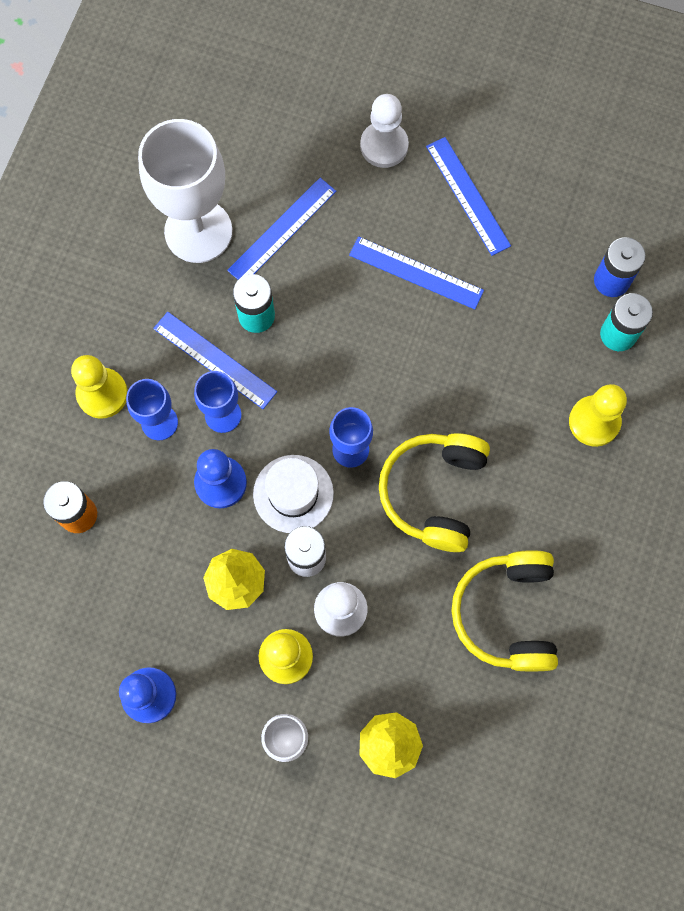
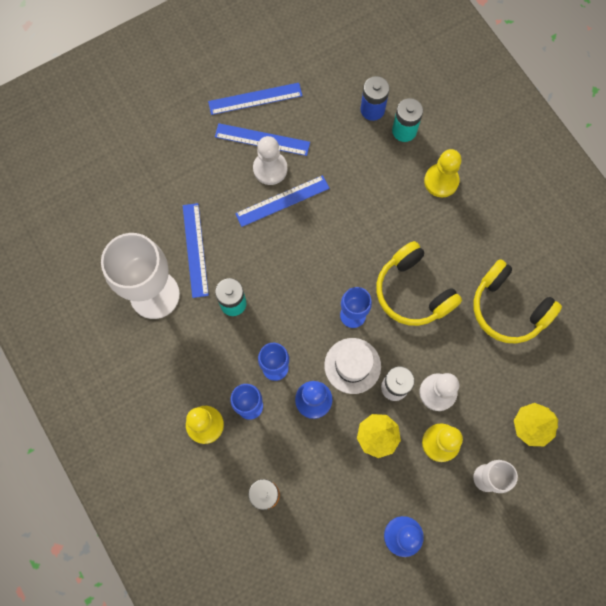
camera: 50 degrees left, 0 degrees up
blue ruler [153,312,277,409] -> blue ruler moved to [208,83,302,115]
white pawn [360,94,409,168] -> white pawn moved to [253,136,287,185]

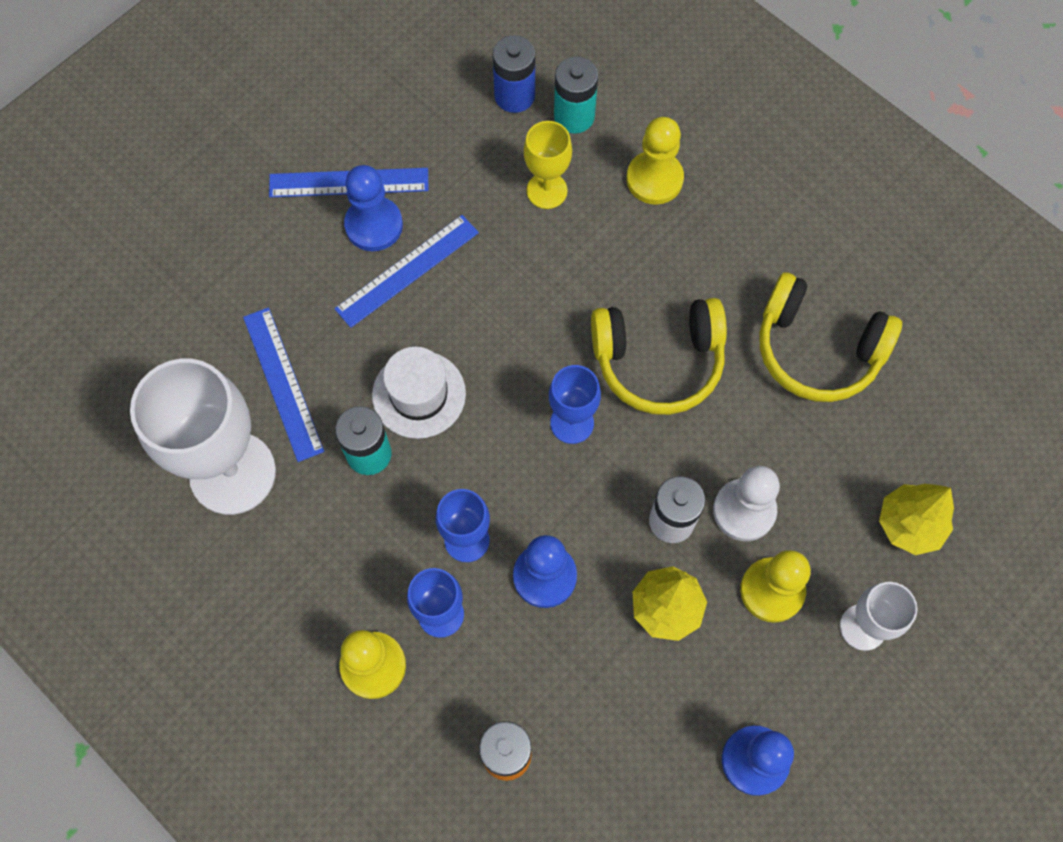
camera: 15 degrees left, 5 degrees down
blue ruler [208,83,302,115] -> none
white pawn [253,136,287,185] -> blue pawn [344,165,403,251]
white hat [324,338,381,394] -> white hat moved to [372,347,466,439]
yellow headphones [376,241,462,326] -> yellow headphones turned 45 degrees counterclockwise [591,298,727,415]
none -> yellow goblet [524,121,572,209]

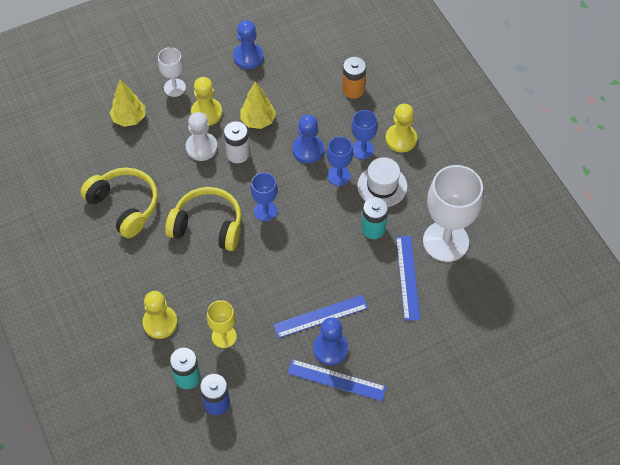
camera: 160 degrees left, 10 degrees down
white hat [372,347,466,439] -> white hat moved to [357,157,407,207]

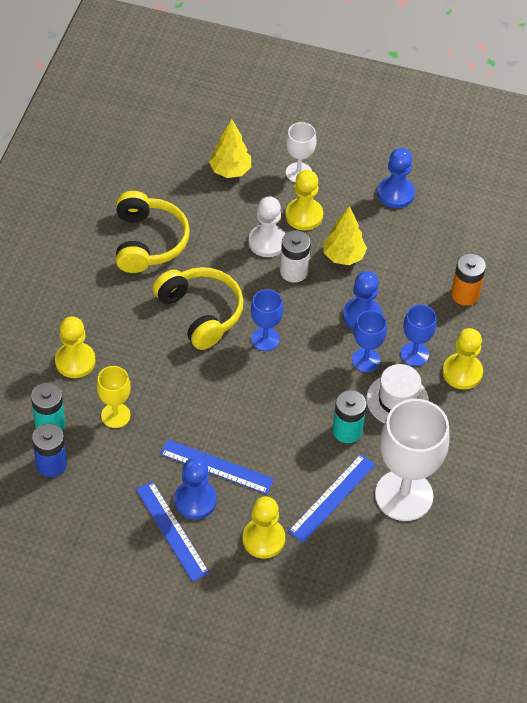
camera: 40 degrees right, 5 degrees down
none -> yellow pawn [242,497,285,559]

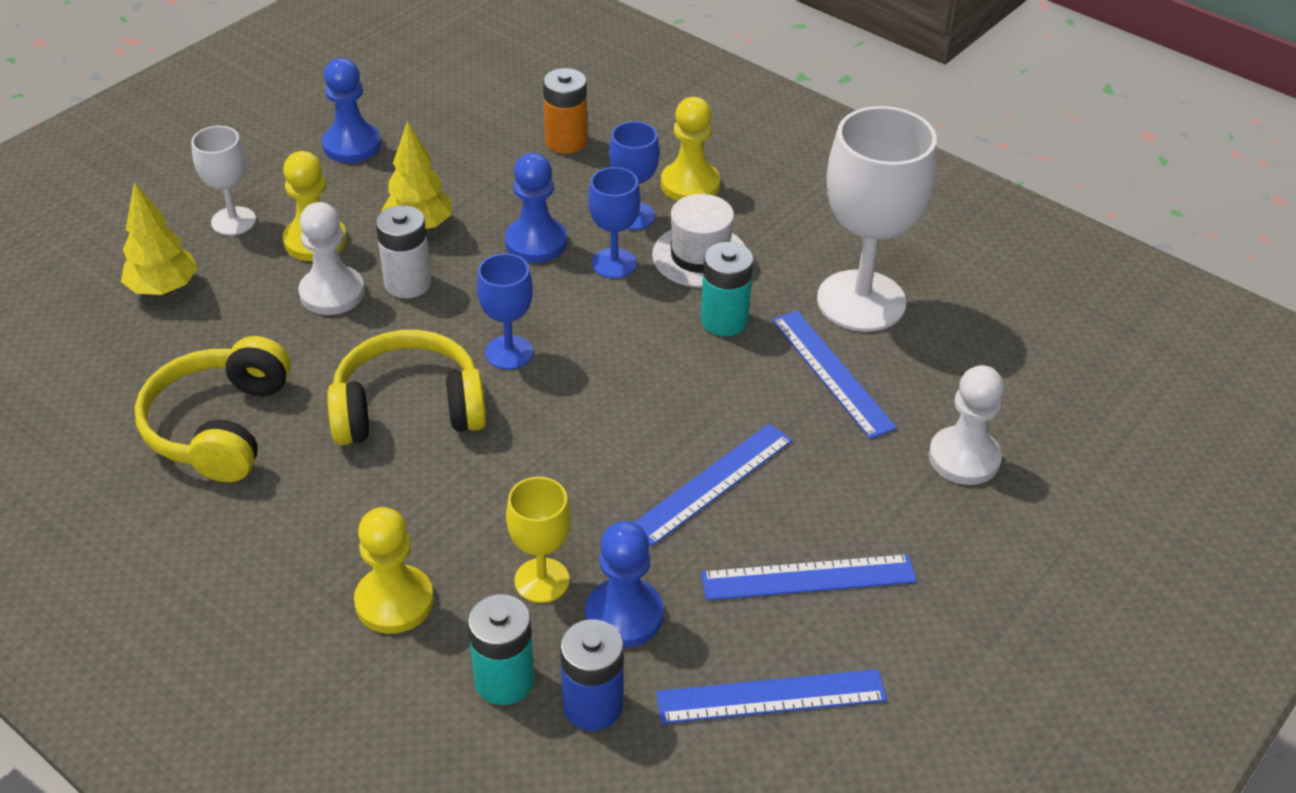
camera: 65 degrees left, 10 degrees down
yellow headphones [116,191,190,273] -> yellow headphones turned 105 degrees counterclockwise [135,336,291,482]
blue pawn [174,457,217,519] -> blue pawn moved to [585,521,664,648]
yellow pawn [242,497,285,559] -> none
none -> blue ruler [656,669,887,724]
none -> white pawn [929,365,1004,485]

